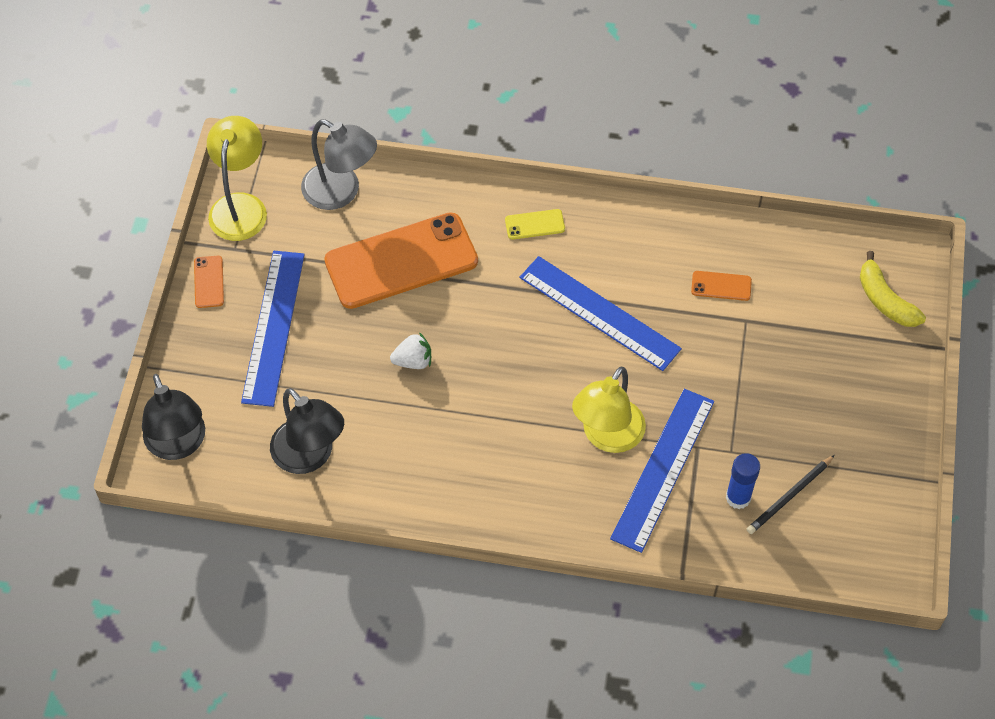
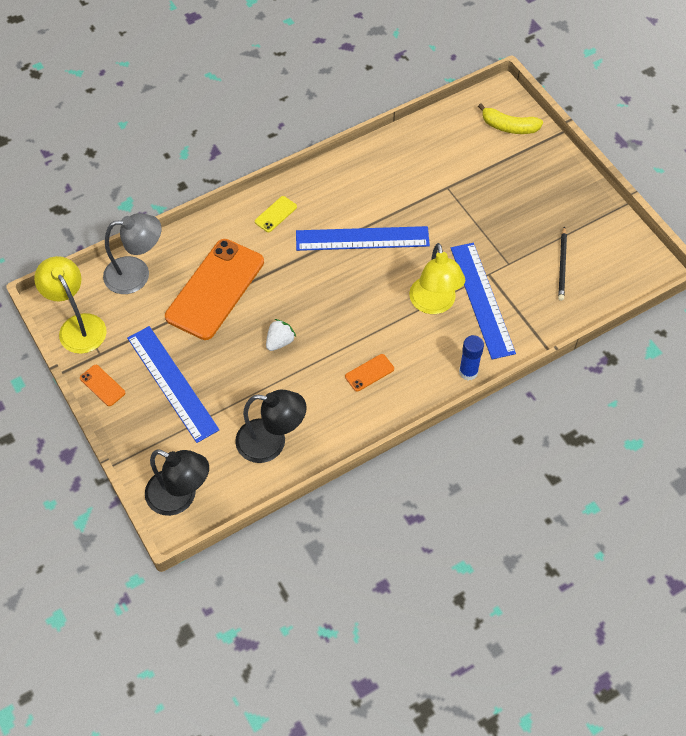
camera: 40 degrees left, 0 degrees up
orange phone [691,271,752,301] -> orange phone moved to [345,354,394,392]
blue glue stick [726,453,760,509] -> blue glue stick moved to [459,335,484,380]

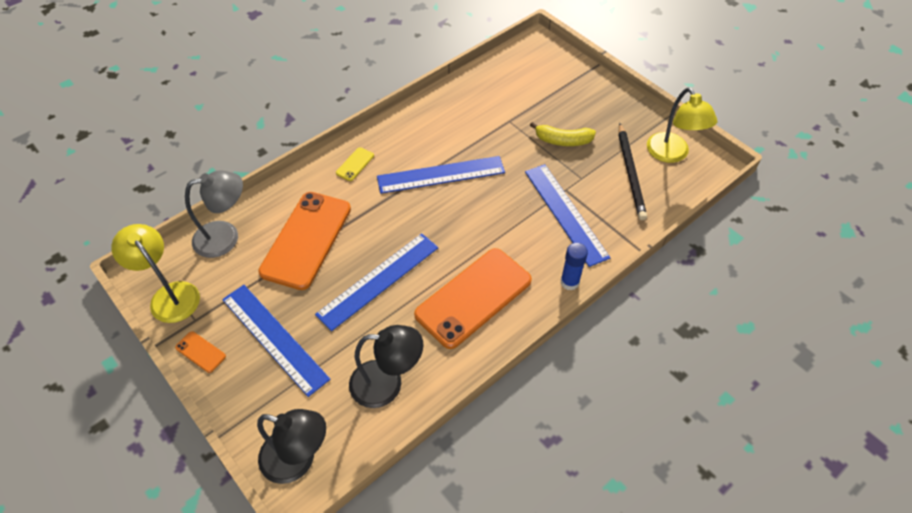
camera: 10 degrees left, 5 degrees down
white strawberry [266,319,296,351] -> blue ruler [315,233,439,331]
orange phone [345,354,394,392] -> orange phone [414,248,532,349], size x2.47
yellow lamp [409,243,465,314] -> yellow lamp moved to [647,88,717,163]
yellow banana [478,103,543,134] -> yellow banana moved to [530,122,596,146]
black pencil [558,226,567,301] -> black pencil [618,123,647,220], size x1.51

